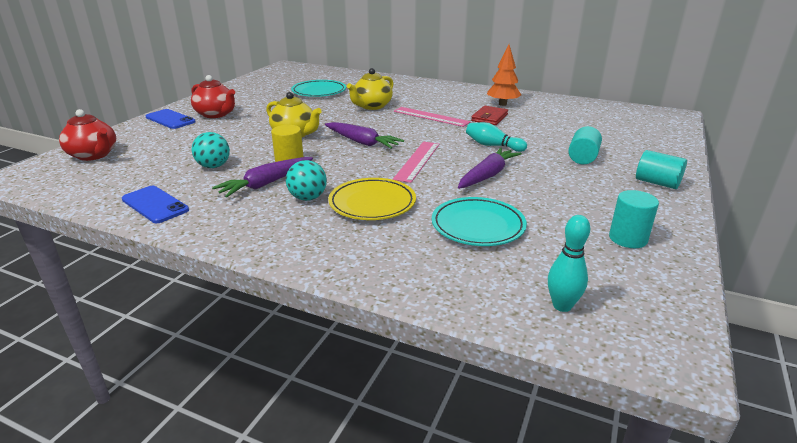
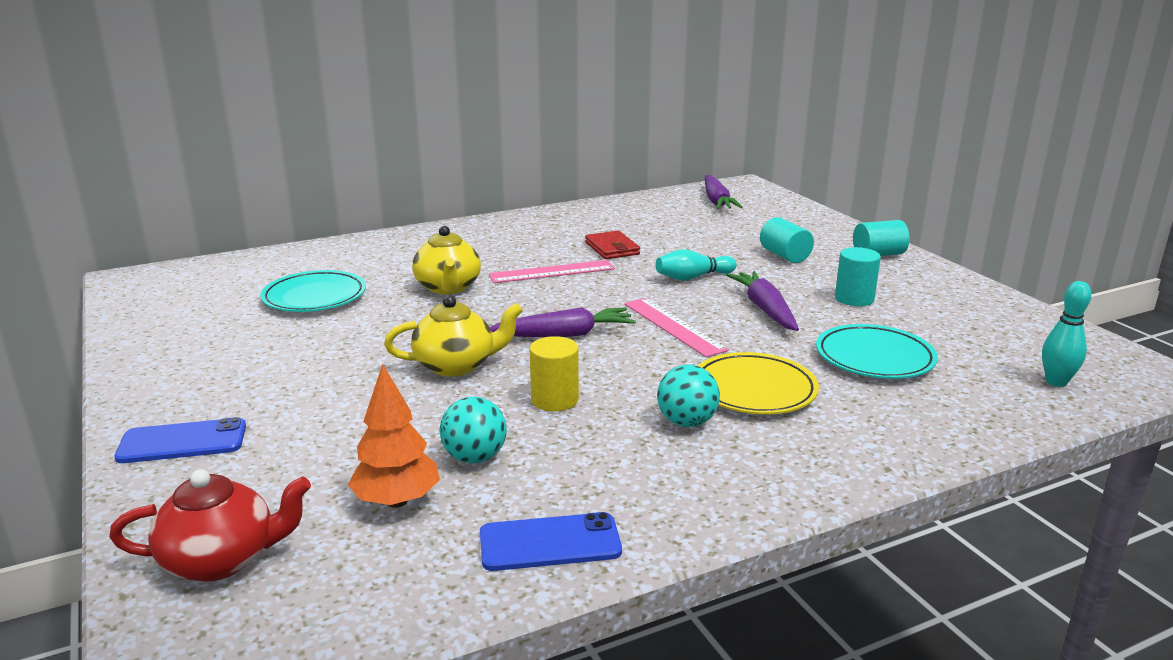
camera: 50 degrees left, 5 degrees down
red teapot [191,75,235,118] -> none
purple carrot [212,157,313,198] -> purple carrot moved to [705,175,743,209]
orange tree [487,44,521,106] -> orange tree moved to [348,364,440,508]
turquoise cylinder [609,190,659,248] -> turquoise cylinder moved to [835,247,881,306]

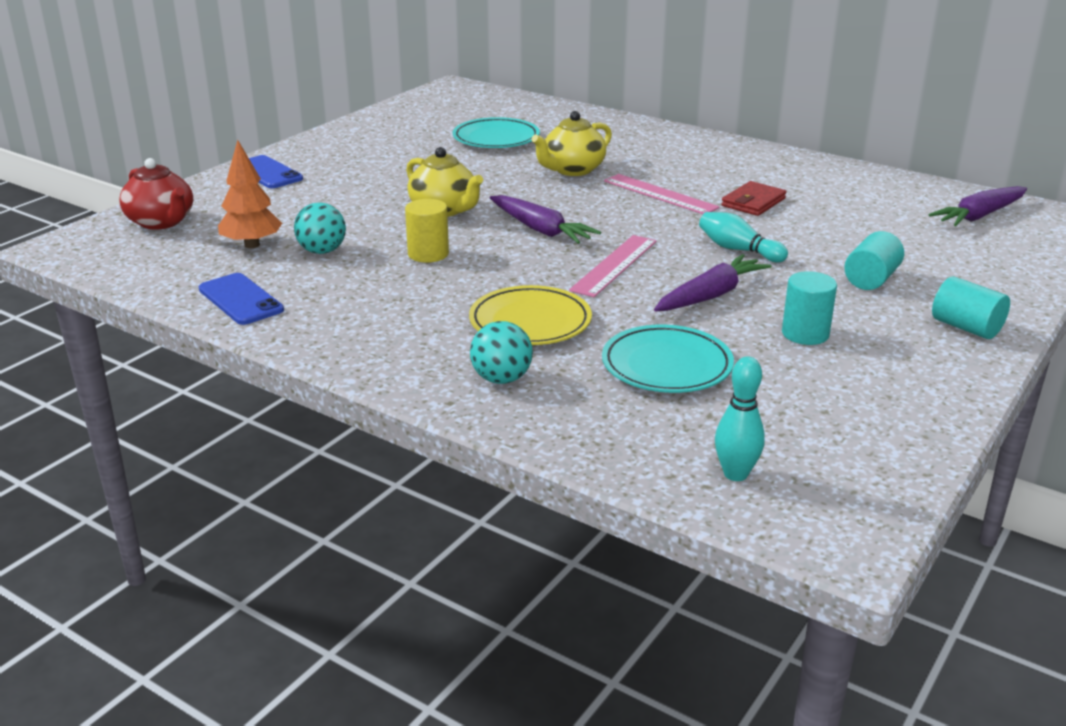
camera: 60 degrees right, 5 degrees up
turquoise ball [657,365,720,427] -> turquoise ball moved to [470,321,533,384]

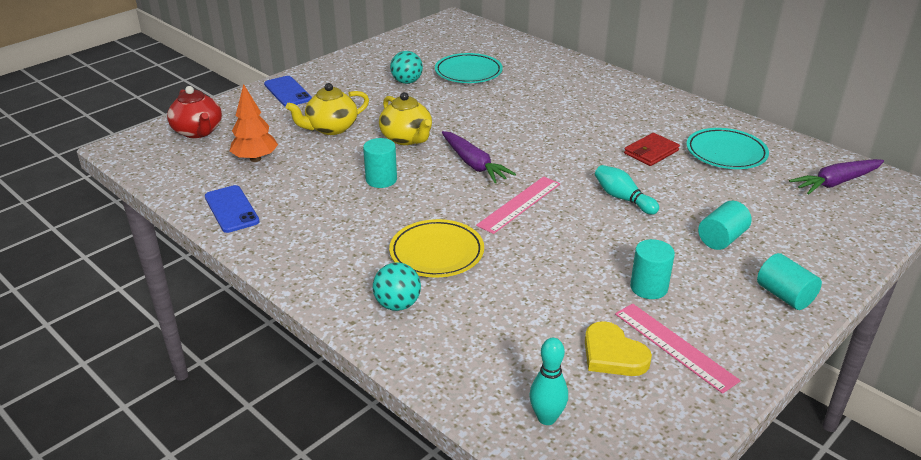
camera: 10 degrees right, 5 degrees up
turquoise ball [294,203,346,254] -> turquoise ball moved to [390,51,423,84]
yellow cylinder [405,199,449,263] -> turquoise cylinder [363,138,397,188]
yellow teapot [531,111,612,176] -> yellow teapot moved to [286,83,369,135]
turquoise plate [602,325,734,393] -> turquoise plate moved to [686,128,769,169]
pink ruler [604,174,720,214] -> pink ruler moved to [615,304,741,394]
purple carrot [654,254,771,311] -> none
none -> yellow heart [585,321,652,376]

